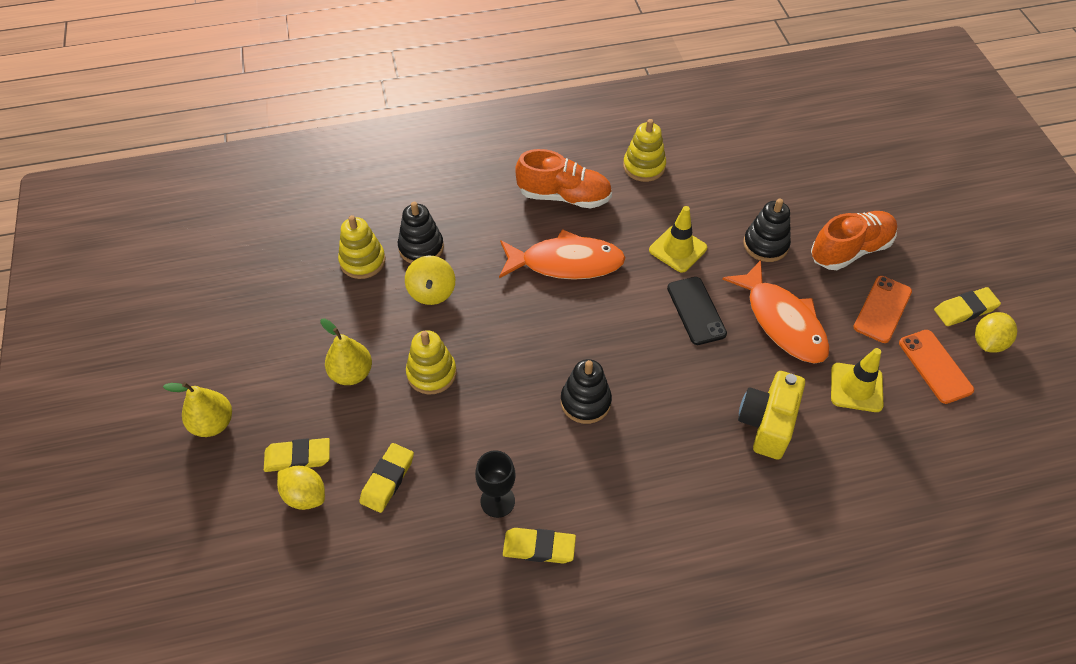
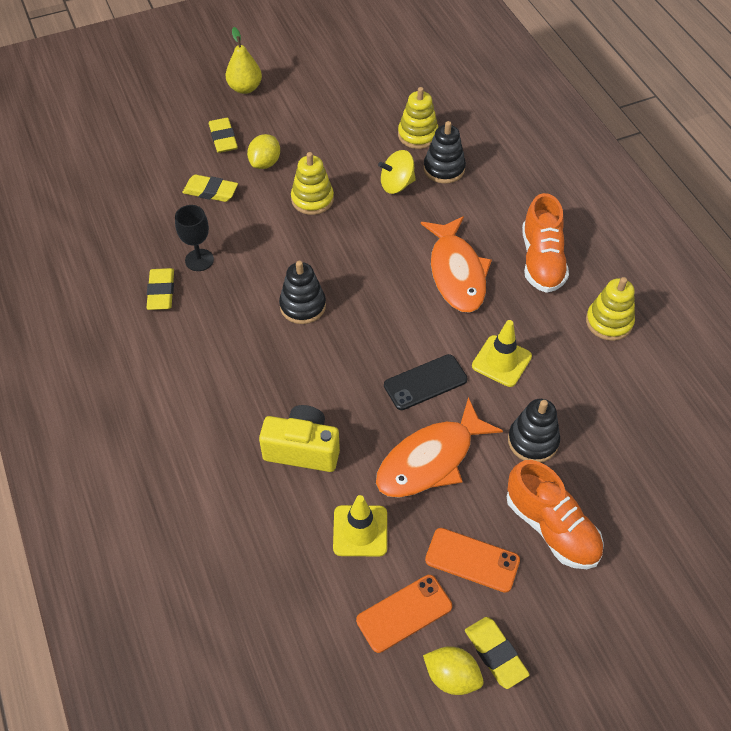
camera: 80 degrees right, 0 degrees up
yellow lemon [277,466,325,510] -> yellow lemon moved to [247,134,280,169]
yellow pear [320,318,372,385] -> none

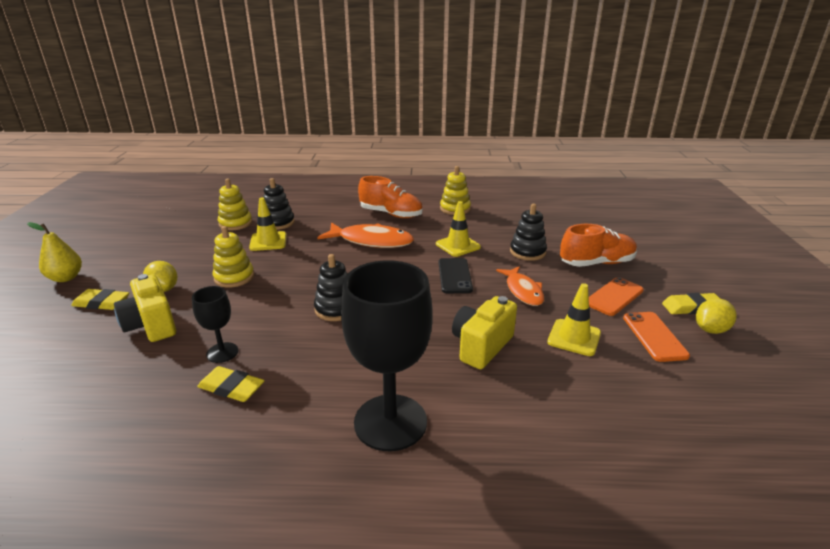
camera: 65 degrees left, 25 degrees down
yellow eraser [182,175,238,202] -> yellow camera [114,274,176,342]
orange fish [376,397,503,498] -> orange fish [496,266,544,306], size x0.66
yellow spinning top [378,150,416,194] -> yellow traffic cone [249,198,286,251]
none -> black goblet [341,260,433,451]

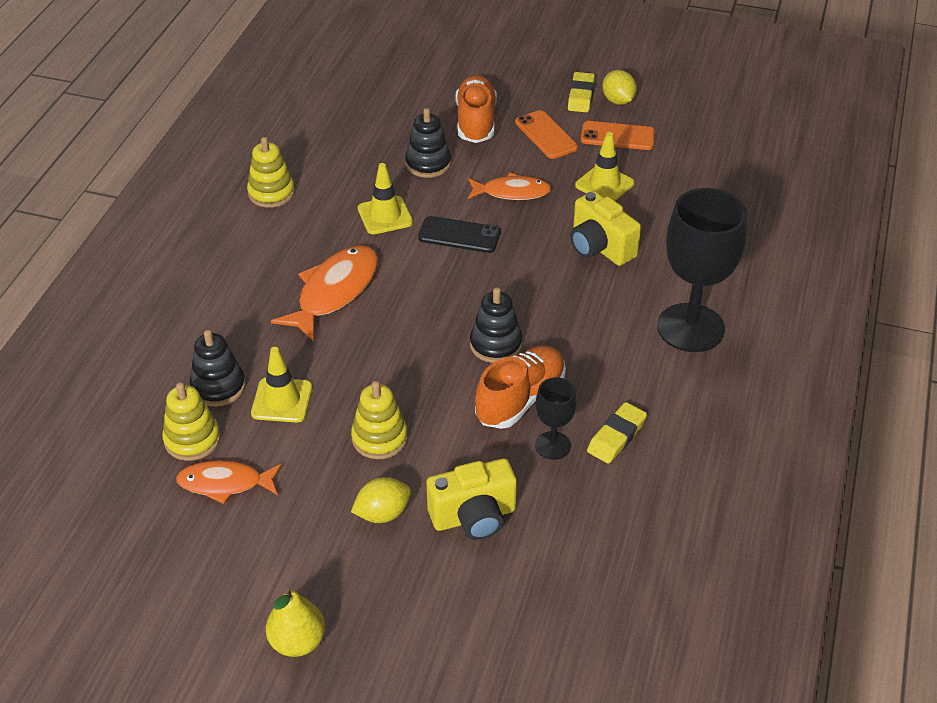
camera: 75 degrees left, 15 degrees up
yellow eraser [71,289,129,310] -> none
orange shoe [358,176,423,218] -> orange shoe moved to [475,346,566,429]
none -> orange fish [176,460,282,504]

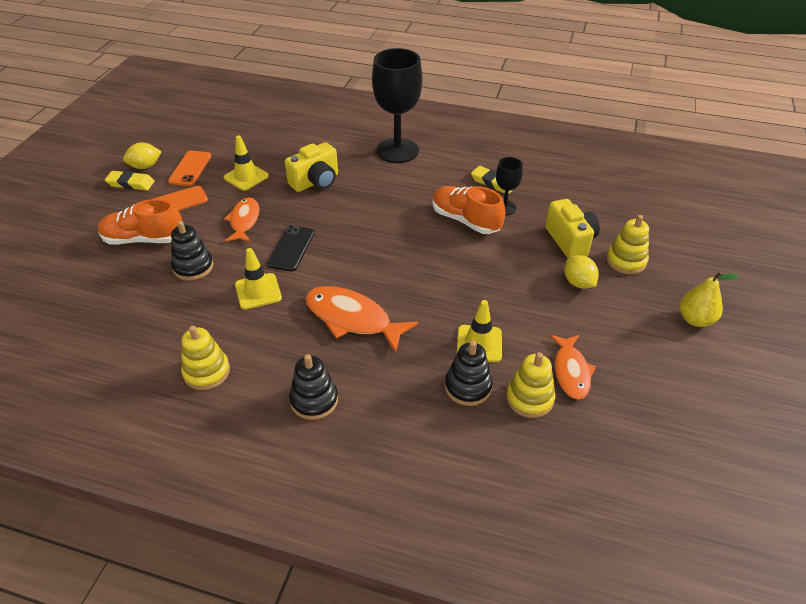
camera: 90 degrees left, 0 degrees up
yellow stacking toy [351,381,408,459] -> yellow stacking toy moved to [606,215,649,274]
black stacking toy [470,287,522,363] -> black stacking toy moved to [289,354,338,420]

